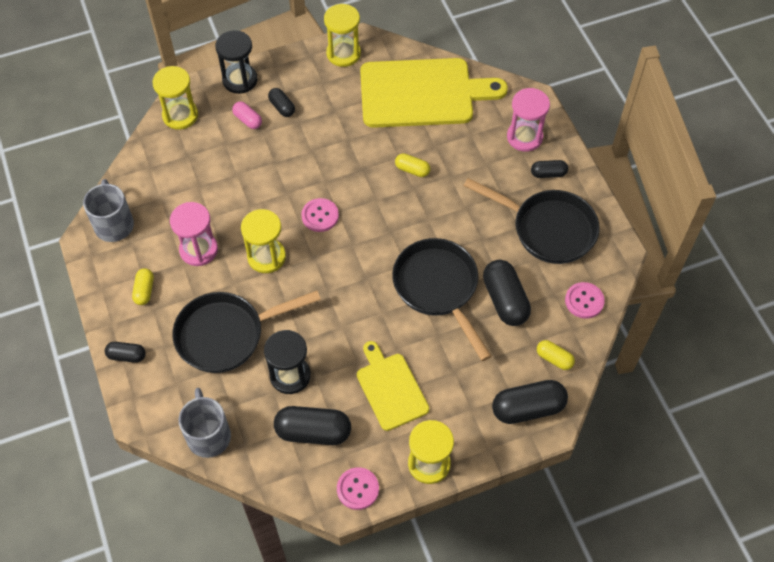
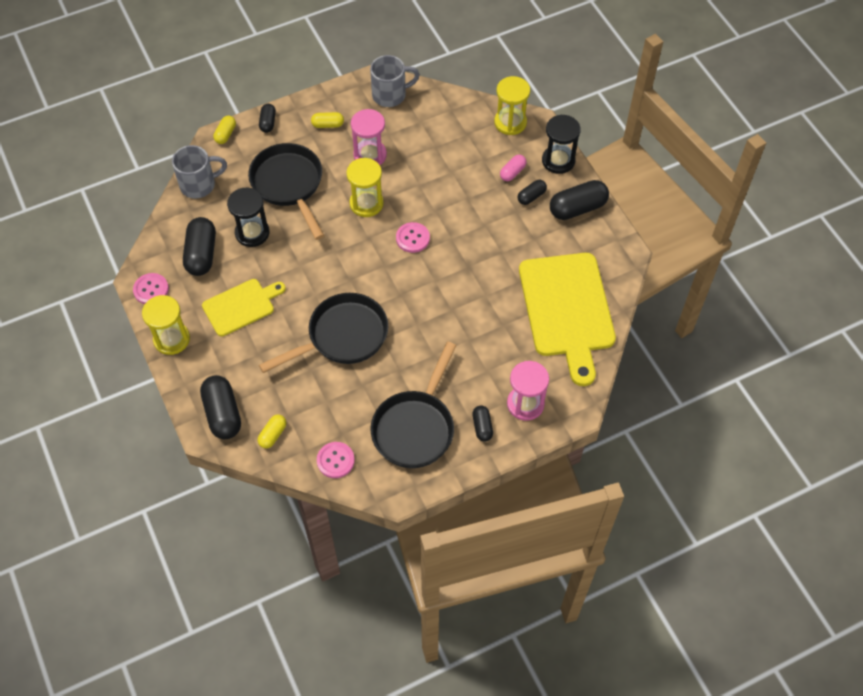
camera: 85 degrees right, 0 degrees up
yellow hourglass [324,4,361,67] -> none
yellow capsule [395,153,430,177] -> yellow capsule moved to [213,116,236,144]
black capsule [483,260,531,326] -> black capsule moved to [550,180,609,220]

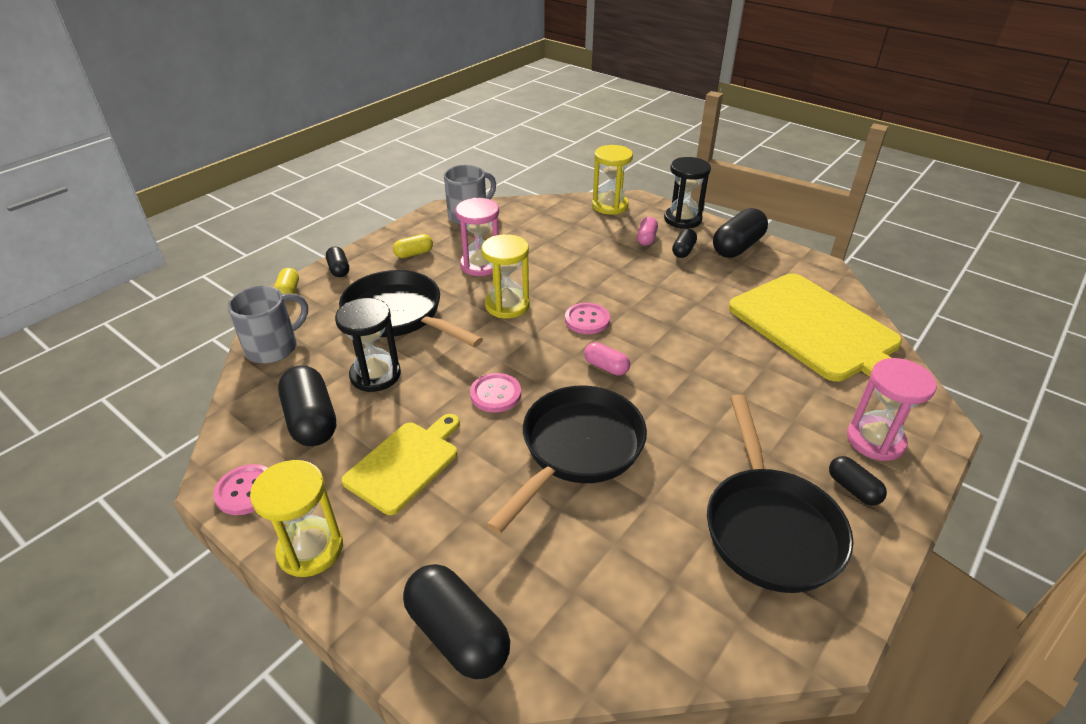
camera: 25 degrees left, 20 degrees down
yellow capsule [258,414,286,449] -> none
pink button [317,442,355,478] -> pink button moved to [470,373,521,412]
none -> pink capsule [584,342,630,376]

